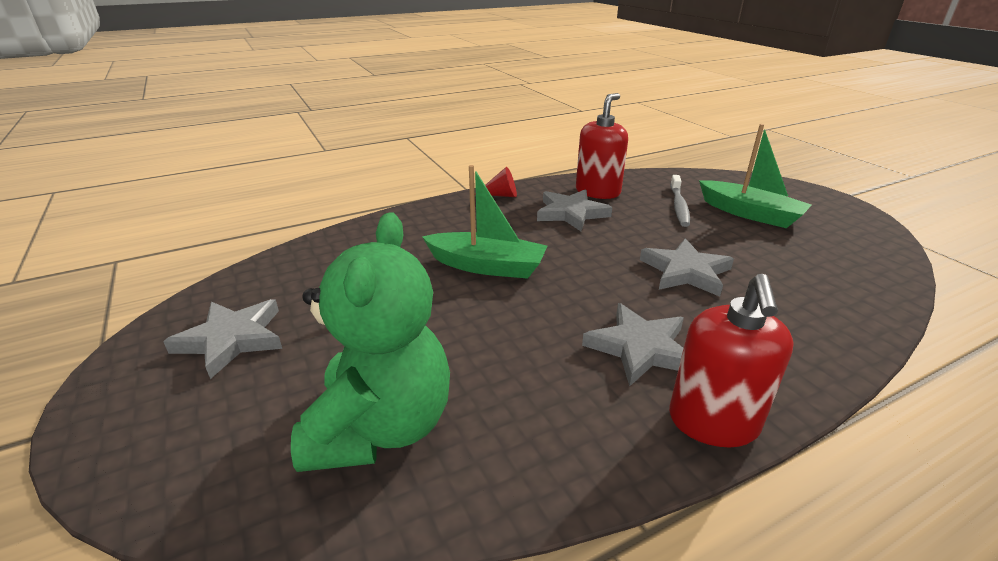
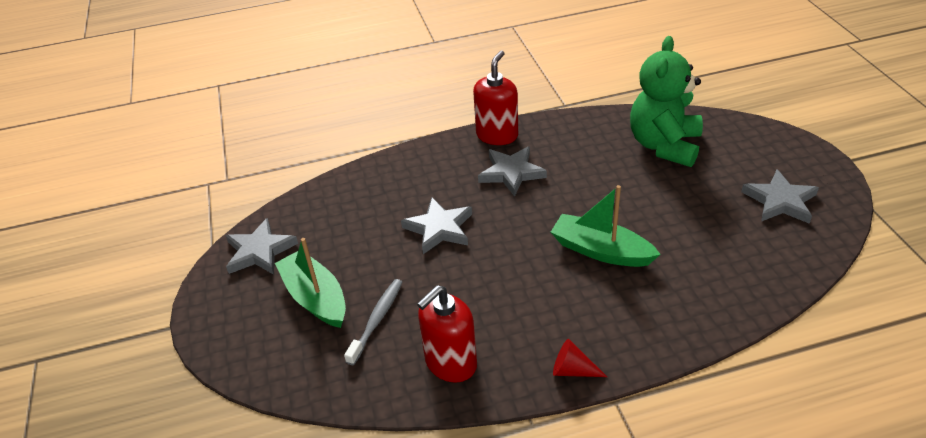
camera: 165 degrees left, 10 degrees up
grey star [537,189,612,231] -> grey star moved to [225,218,298,275]

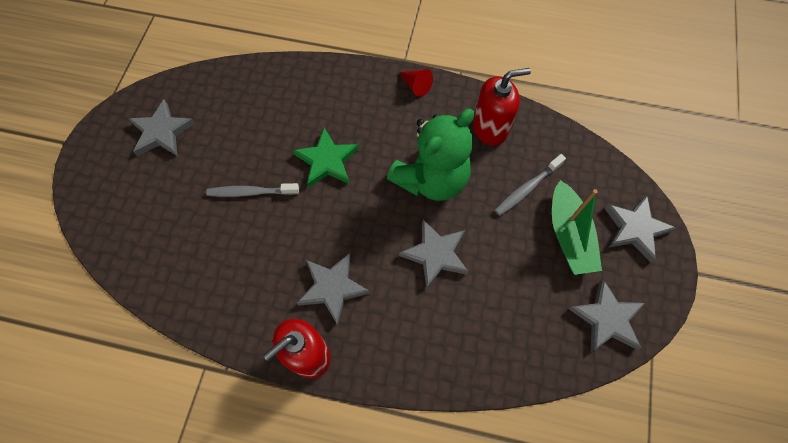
camera: 155 degrees left, 25 degrees up
green boat [551,185,661,267] -> green star [293,127,359,188]
green teddy bear [630,36,703,167] -> green teddy bear moved to [387,109,474,201]
none -> grey toothbrush [206,183,299,197]
none -> grey star [604,195,676,262]

